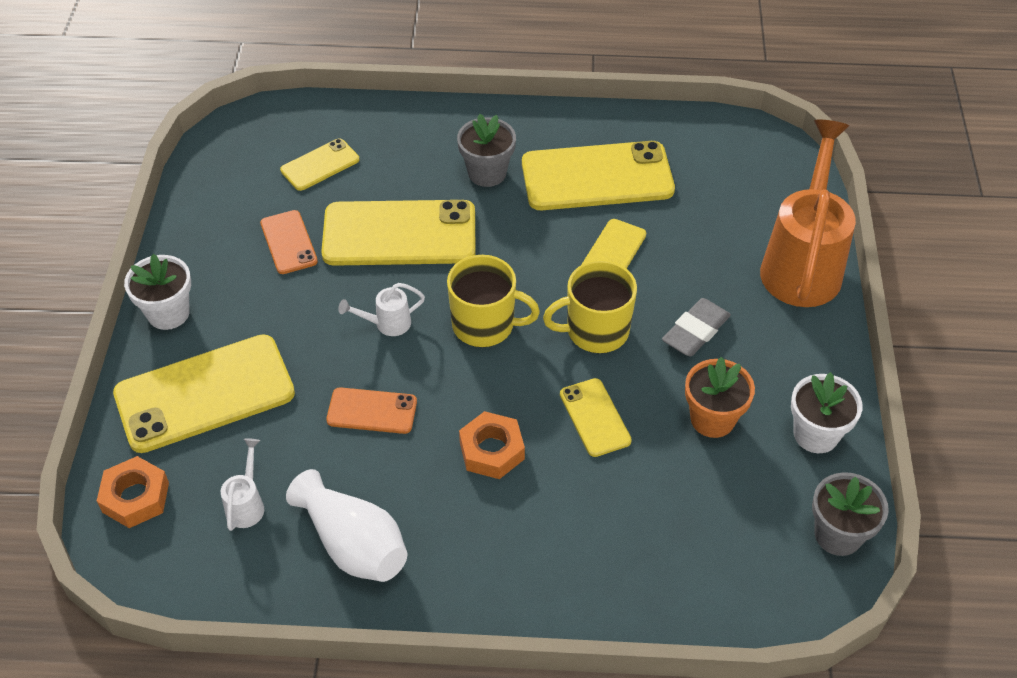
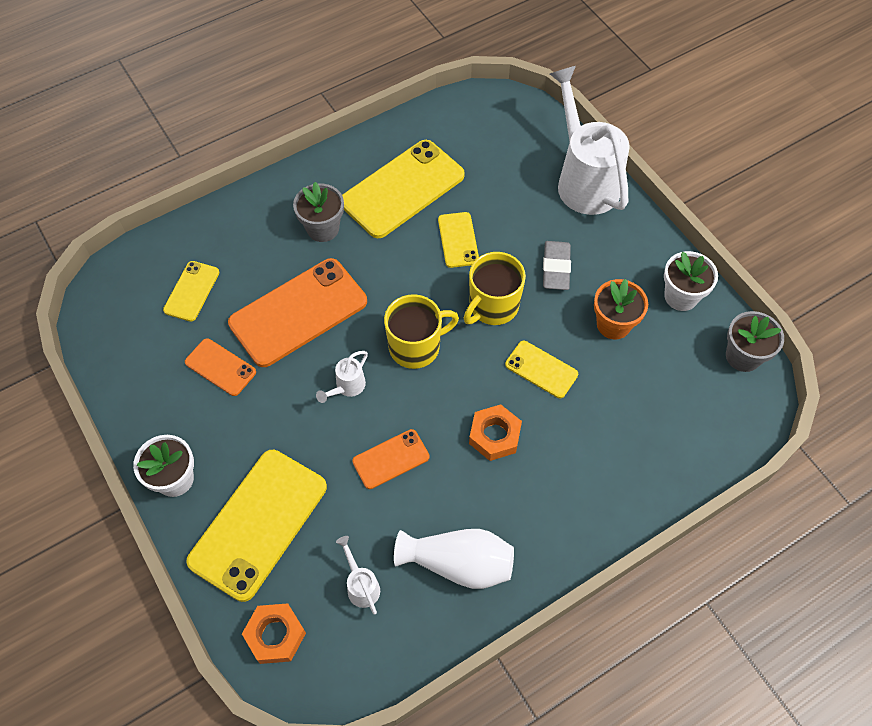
camera: 35 degrees left, 10 degrees up
yellow phone [321,200,476,266] -> orange phone [228,258,367,367]
orange watering can [760,120,856,307] -> white watering can [550,66,630,215]

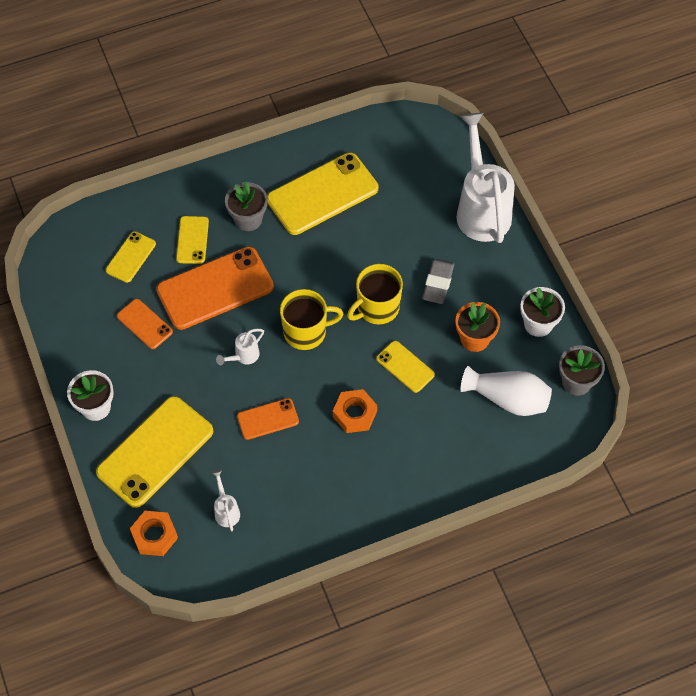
camera: 10 degrees right, 0 degrees up
white vase [394,529,514,589] -> white vase moved to [461,366,552,416]
yellow phone [438,212,479,268] -> yellow phone moved to [176,216,209,264]

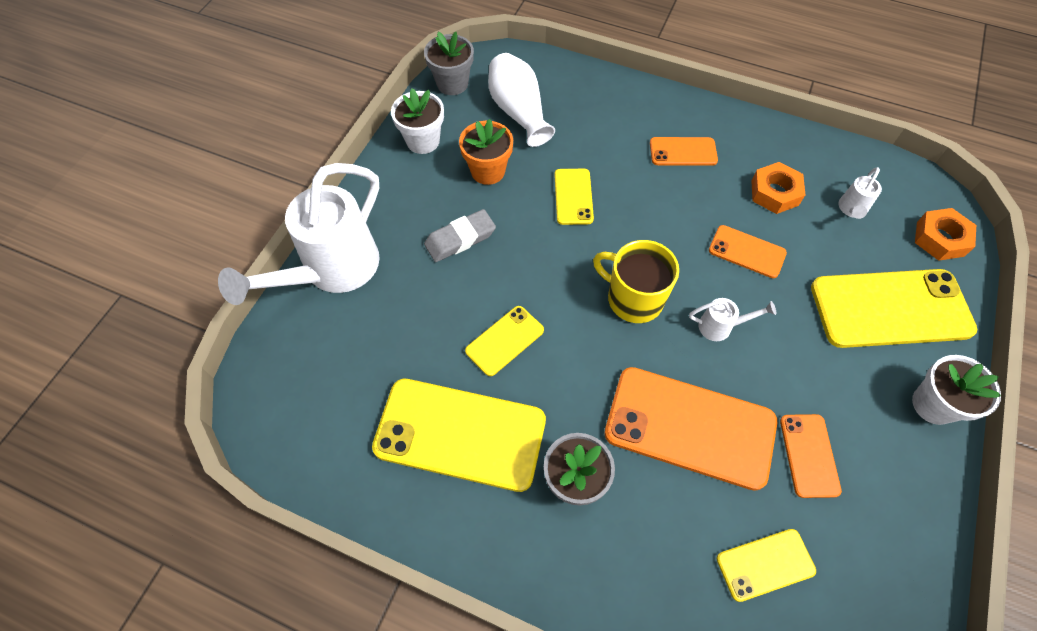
camera: 135 degrees left, 0 degrees up
yellow phone [176,216,209,264] -> yellow phone moved to [465,306,544,376]
orange nut [333,389,377,433] -> orange nut moved to [751,162,805,214]
yellow mug [347,264,403,325] -> none
none -> orange phone [650,137,718,166]

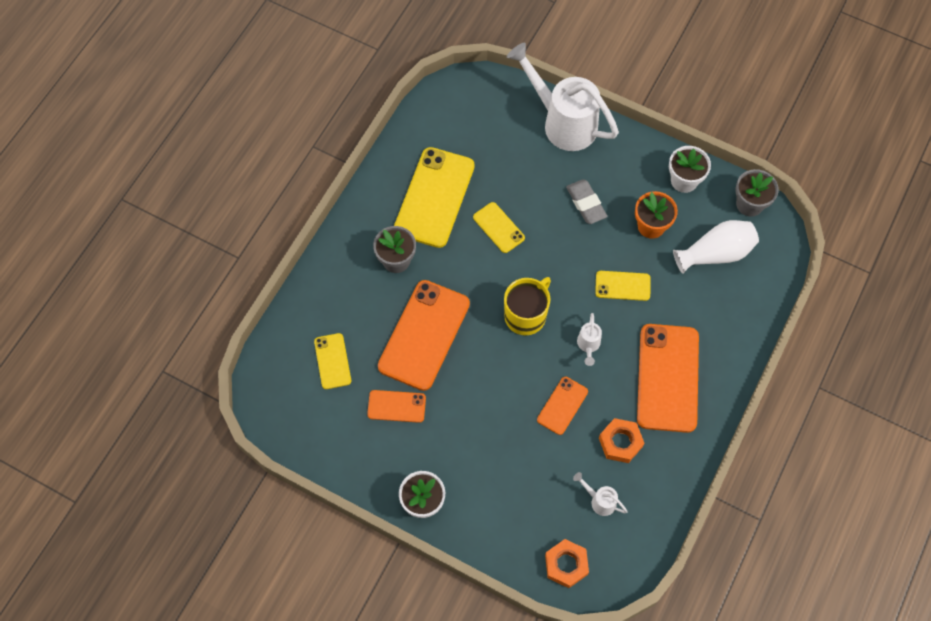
camera: 95 degrees right, 5 degrees up
orange phone [650,137,718,166] -> orange phone [637,324,699,433], size x1.97
white watering can [689,298,776,341] -> white watering can moved to [577,313,602,366]
yellow phone [811,269,978,348] -> none

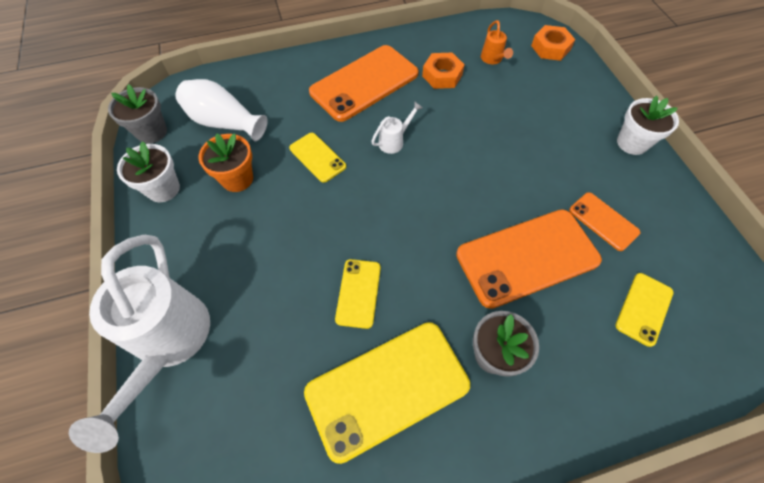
camera: 135 degrees left, 5 degrees down
yellow mug [504,277,551,335] -> none
orange phone [537,377,588,435] -> none
grey eraser [566,179,607,224] -> none
white watering can [573,472,627,516] -> orange watering can [481,20,513,64]

